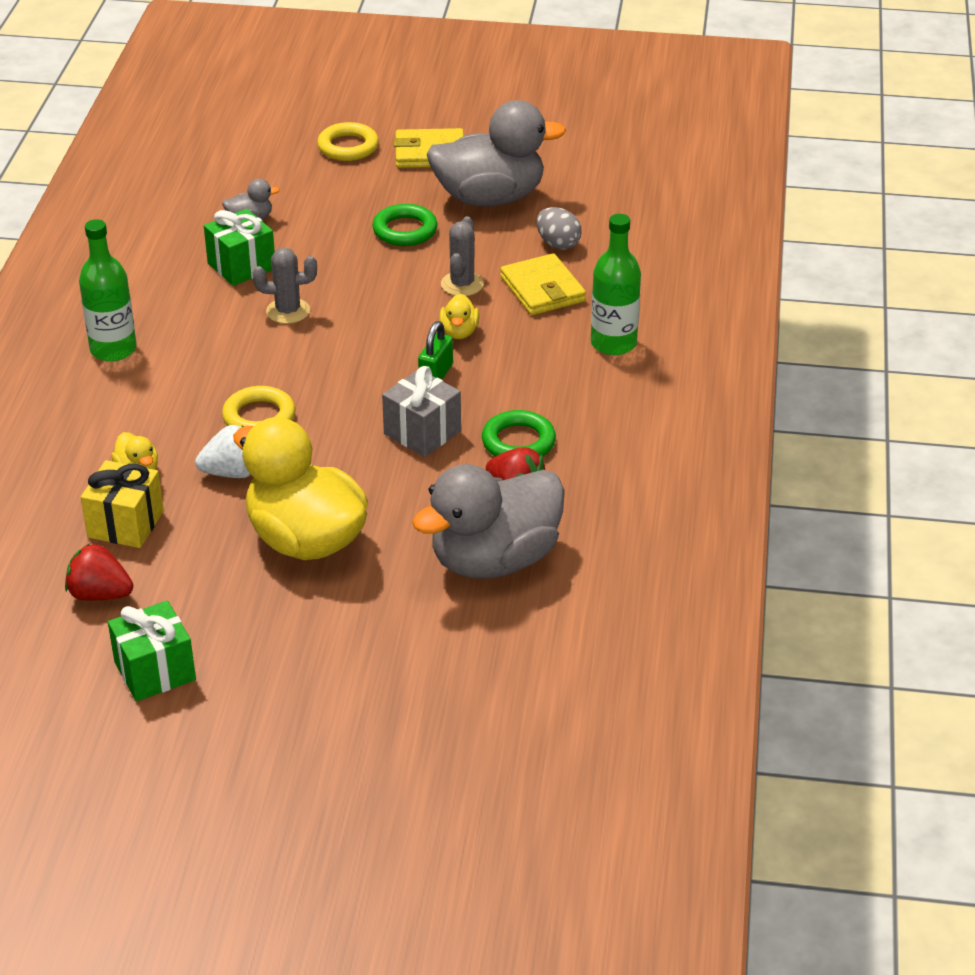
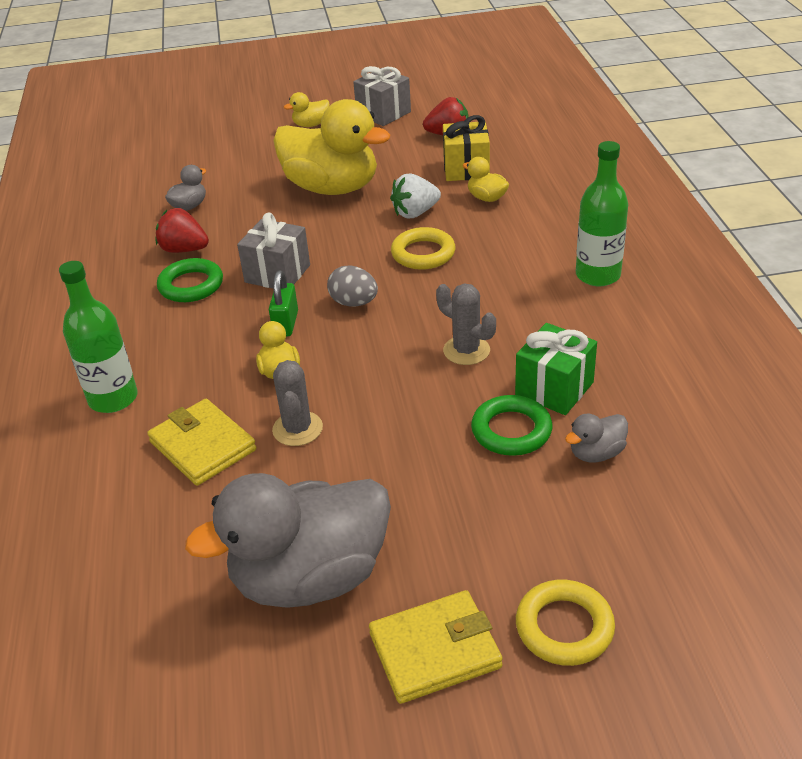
camera: 165 degrees right, 0 degrees up
green gift [108,601,196,701] -> grey gift [353,66,411,126]
grey cactus [253,248,317,324] -> grey cactus turned 60 degrees clockwise [436,284,496,365]
green ring [372,204,438,246] -> green ring moved to [471,395,552,456]
grey duck [412,464,565,579] -> grey duck [165,165,206,211], size x0.42
grey egg [536,207,582,249] -> grey egg moved to [327,265,378,307]
none -> yellow duck [284,92,330,127]

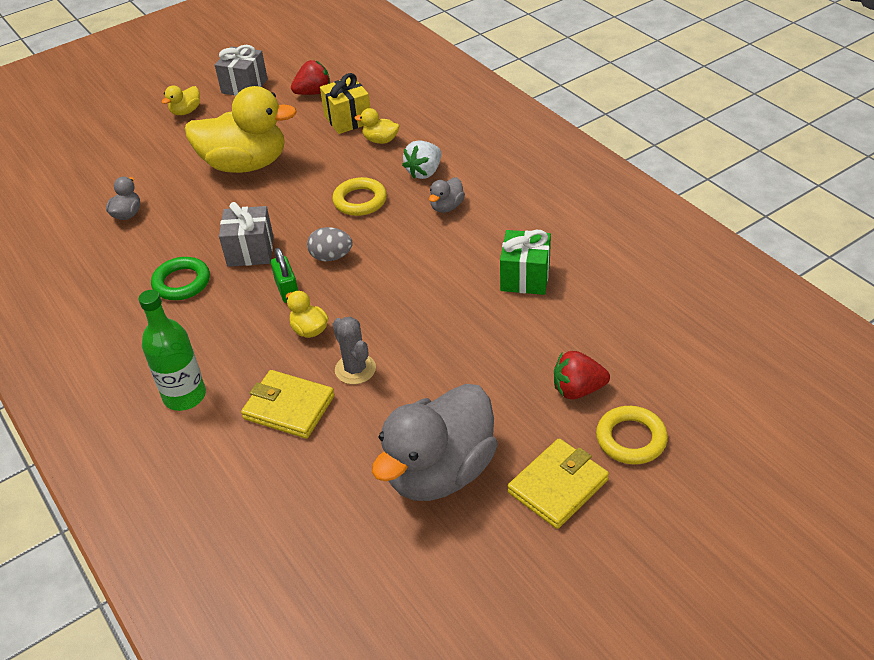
camera: 25 degrees left, 5 degrees up
red strawberry [156,208,209,253] -> red strawberry moved to [554,351,610,399]
white strawberry [390,174,441,218] -> white strawberry moved to [402,140,441,179]
grey cactus [436,284,496,365] -> none
green ring [471,395,552,456] -> none
grey duck [565,413,628,462] -> grey duck moved to [429,177,465,213]
green bottle [576,141,628,286] -> none

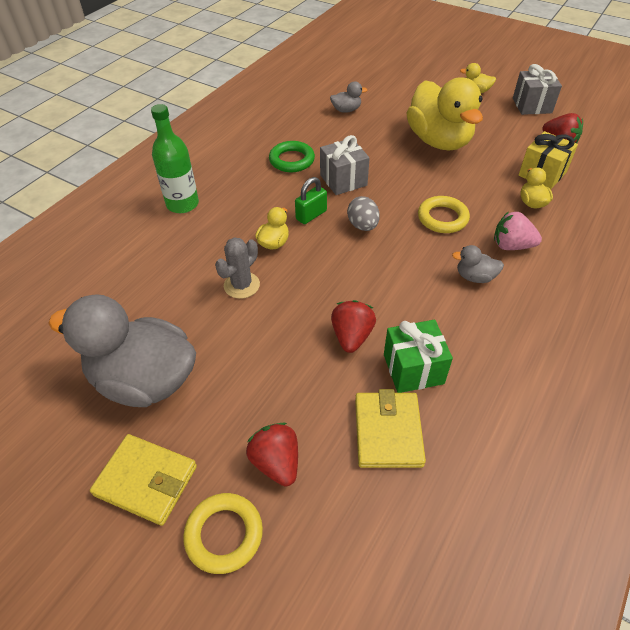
camera: 65 degrees right, 5 degrees up
yellow wallet [241,370,335,439] -> yellow wallet moved to [355,389,426,468]
white strawberry [402,140,441,179] -> pink strawberry [494,211,542,250]
none -> red strawberry [331,300,376,353]

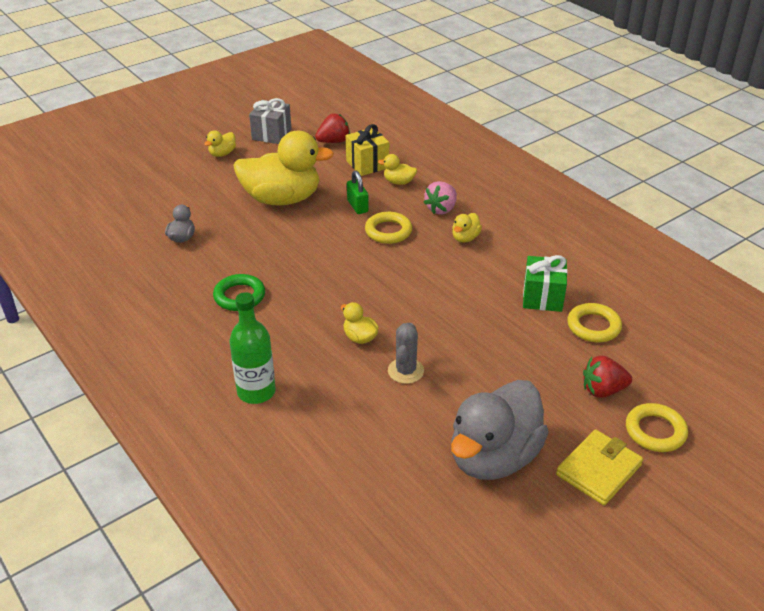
camera: 70 degrees left, 10 degrees down
grey cactus [215,237,260,299] -> grey cactus turned 45 degrees clockwise [388,323,424,384]
green padlock [295,177,327,224] -> green padlock moved to [347,171,369,214]
grey gift [320,135,370,195] -> none
red strawberry [331,300,376,353] -> none
grey egg [347,196,380,231] -> none
yellow wallet [355,389,426,468] -> yellow ring [567,303,622,342]
grey duck [452,245,504,283] -> yellow duck [452,213,482,243]

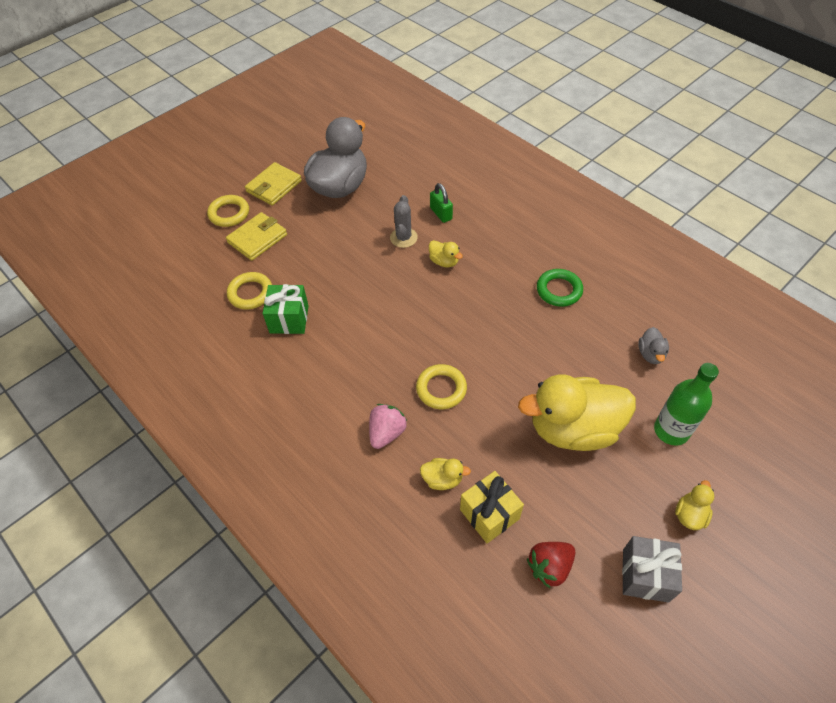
camera: 175 degrees right, 15 degrees up
green bottle [229,292,276,404] -> green bottle moved to [654,363,719,446]
green padlock [347,171,369,214] -> green padlock moved to [430,183,453,223]
yellow duck [452,213,482,243] -> none
red strawberry [583,356,632,398] -> yellow wallet [226,212,287,261]

